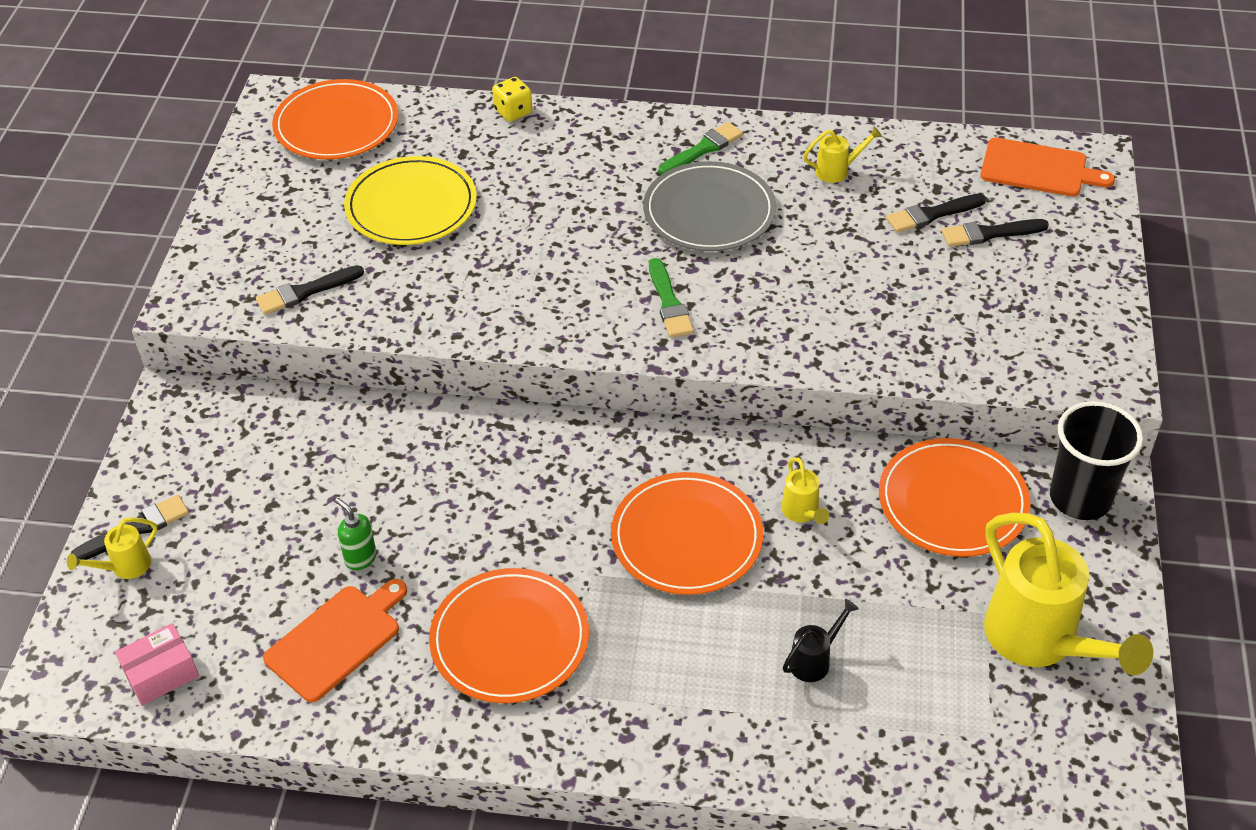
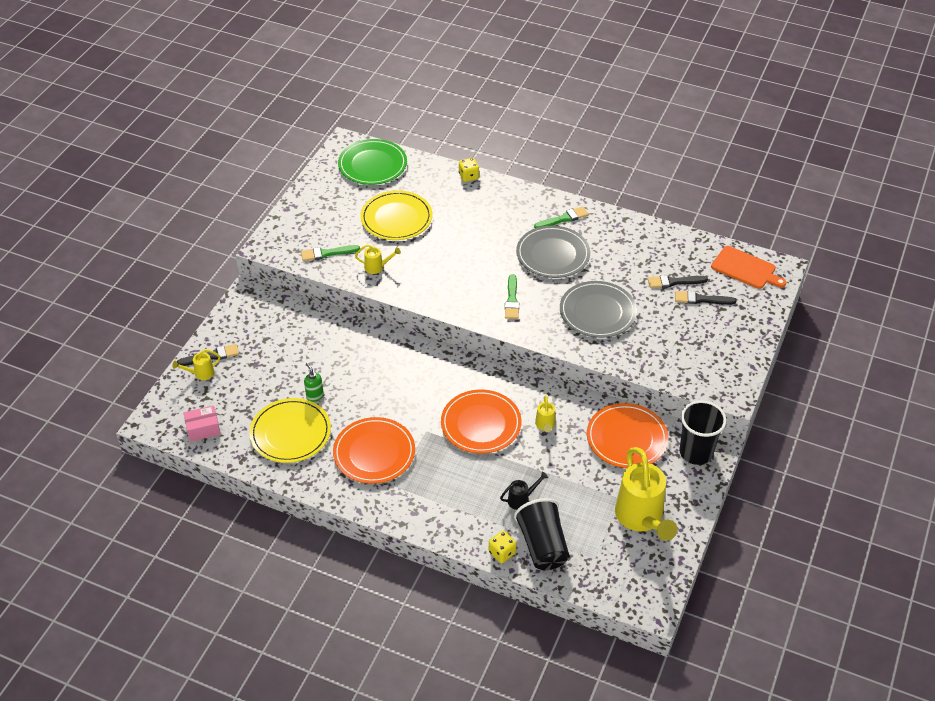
camera: 15 degrees right, 0 degrees up
black brush [256,265,364,315] -> green brush [301,245,360,261]
orange cutting board [263,579,407,702] -> yellow plate [249,398,331,463]
orange plate [272,79,398,160] -> green plate [338,139,407,185]
yellow watering can [803,126,882,183] -> yellow watering can moved to [355,244,401,274]
none -> yellow dice [489,531,516,563]
none -> black cup [514,498,570,570]
none -> grey plate [560,281,637,338]

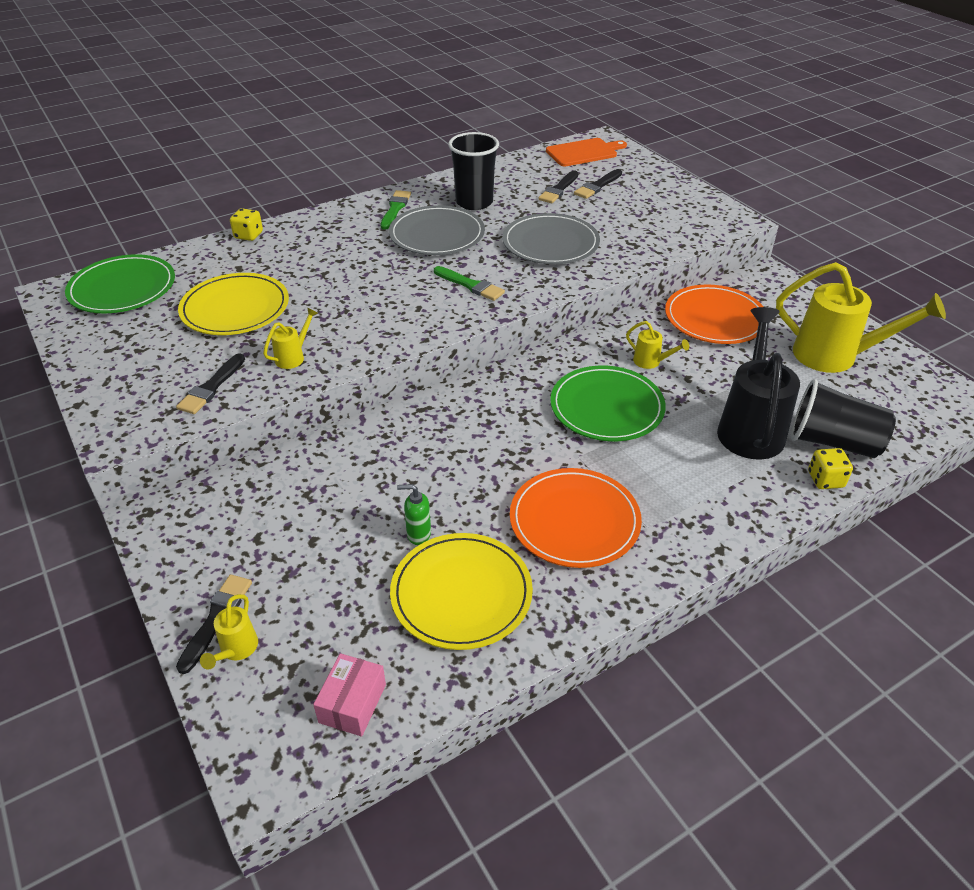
camera: 55 degrees left, 5 degrees down
green brush [301,245,360,261] -> black brush [176,353,245,414]
orange plate [441,390,521,454] -> green plate [550,366,666,441]
black watering can [500,471,548,510] -> black watering can [717,307,800,460], size x2.26
black cup [679,401,727,465] -> black cup moved to [448,132,499,210]

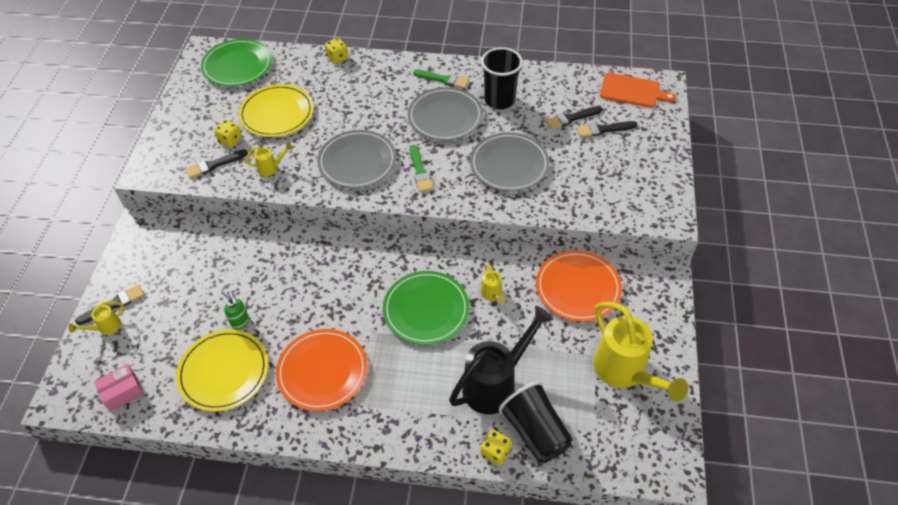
camera: 40 degrees right, 10 degrees up
green brush [380,190,411,230] -> green brush turned 60 degrees clockwise [413,69,469,89]
none -> yellow dice [214,120,242,147]
none -> grey plate [317,130,396,189]

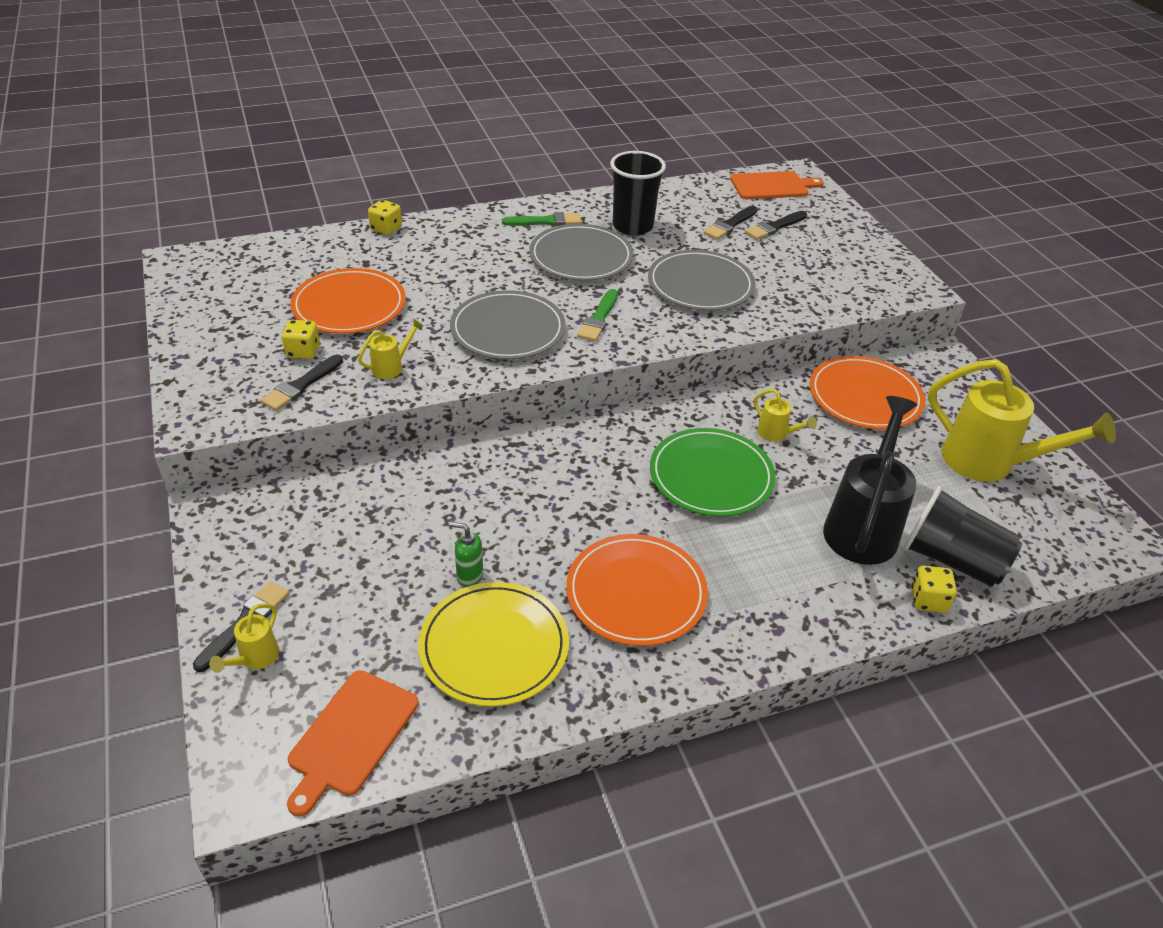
camera: 30 degrees left, 10 degrees down
pink box [94,364,144,412] -> orange cutting board [287,670,419,817]
green plate [201,39,272,86] -> none
yellow plate [238,84,314,137] -> orange plate [290,268,406,334]
green brush [409,145,433,192] -> green brush turned 60 degrees clockwise [577,289,618,342]

